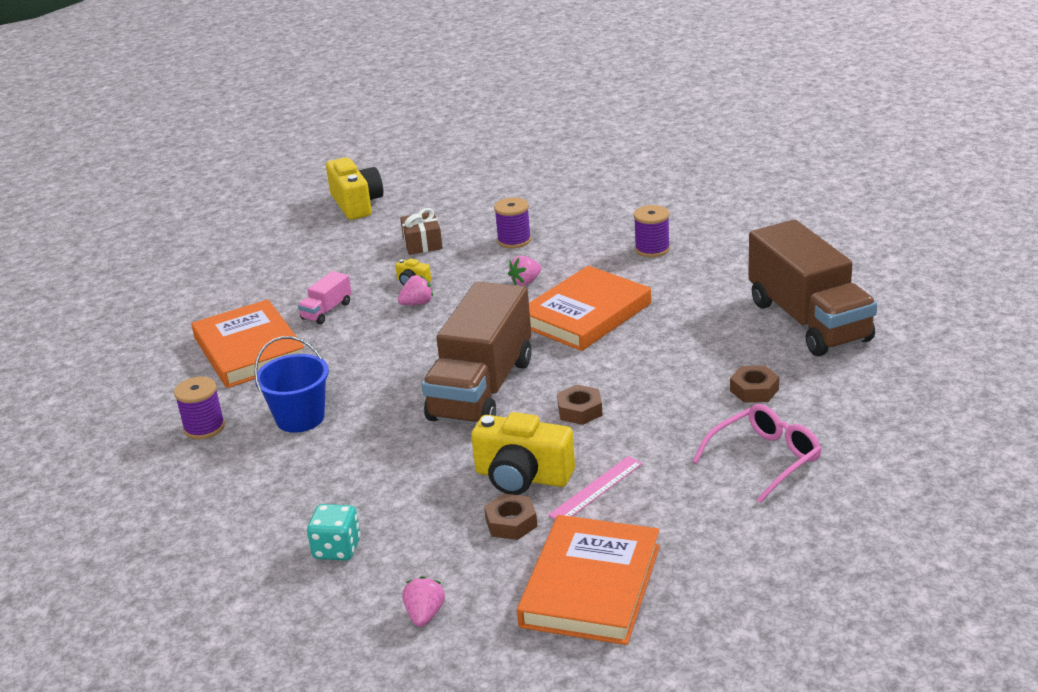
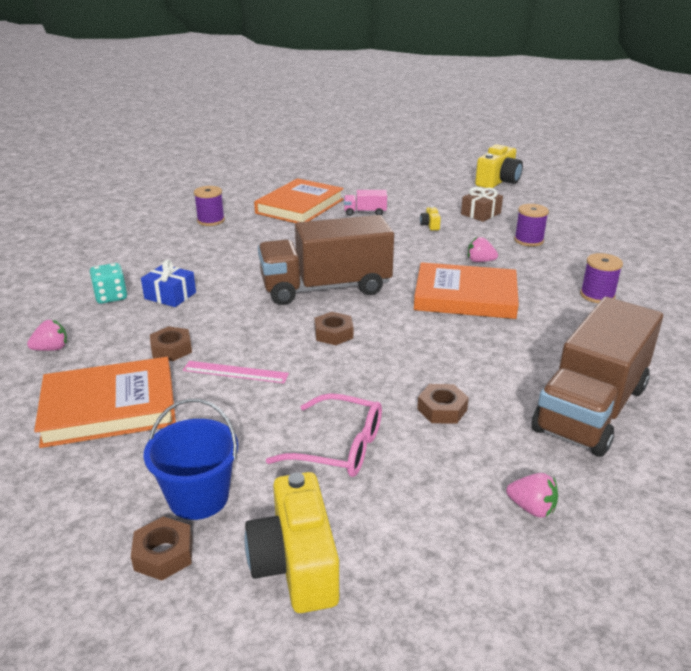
camera: 55 degrees right, 0 degrees up
blue bucket [254,336,329,433] -> blue bucket moved to [144,399,238,520]
pink strawberry [398,275,433,305] -> pink strawberry moved to [506,473,558,518]
yellow camera [471,412,575,495] -> yellow camera moved to [244,472,339,613]
none -> brown nut [131,516,193,581]
none -> blue gift [141,260,196,307]

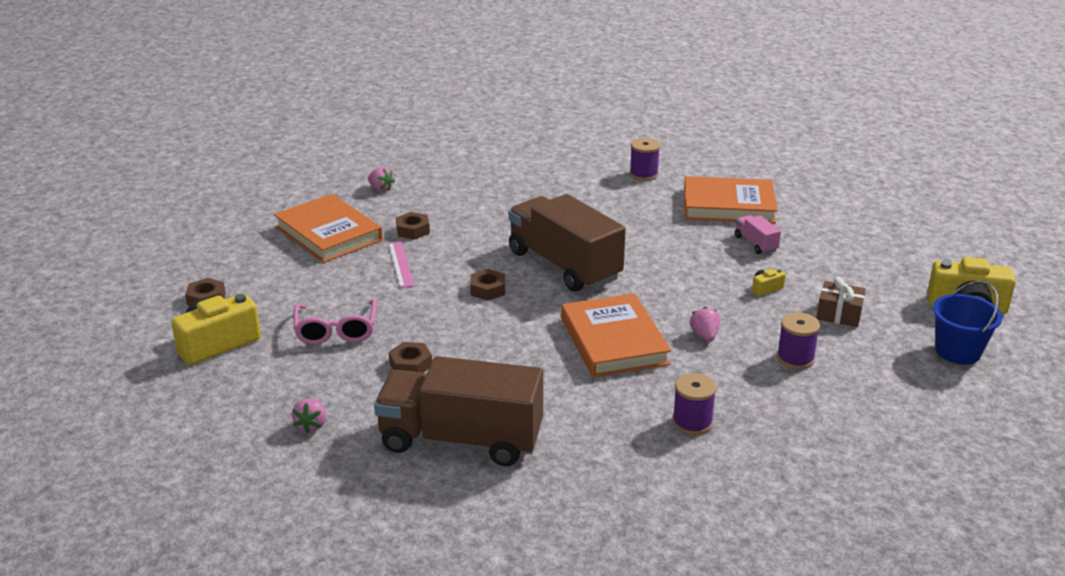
camera: 65 degrees right, 0 degrees up
turquoise dice [89,263,127,304] -> none
blue gift [141,260,196,307] -> none
blue bucket [144,399,238,520] -> blue bucket moved to [933,281,1002,365]

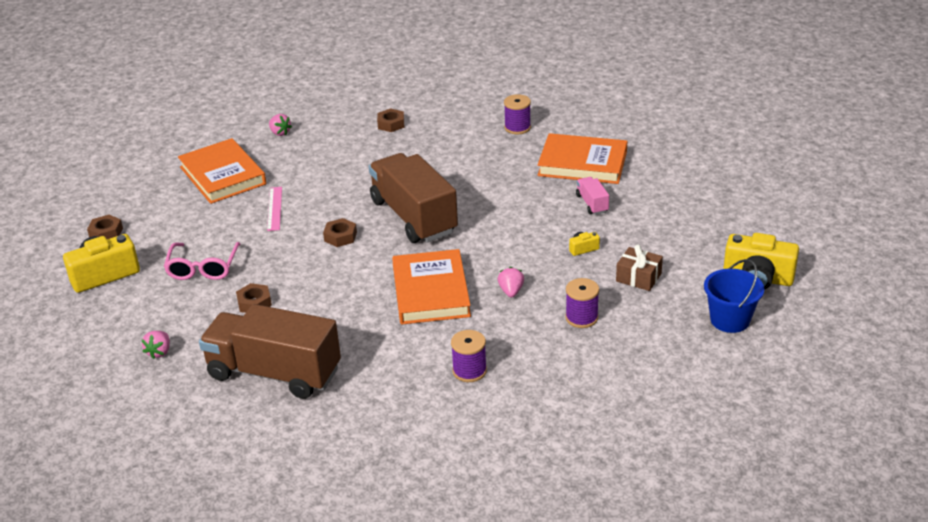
camera: 10 degrees right, 5 degrees up
brown nut [396,212,430,240] -> brown nut moved to [377,108,404,132]

